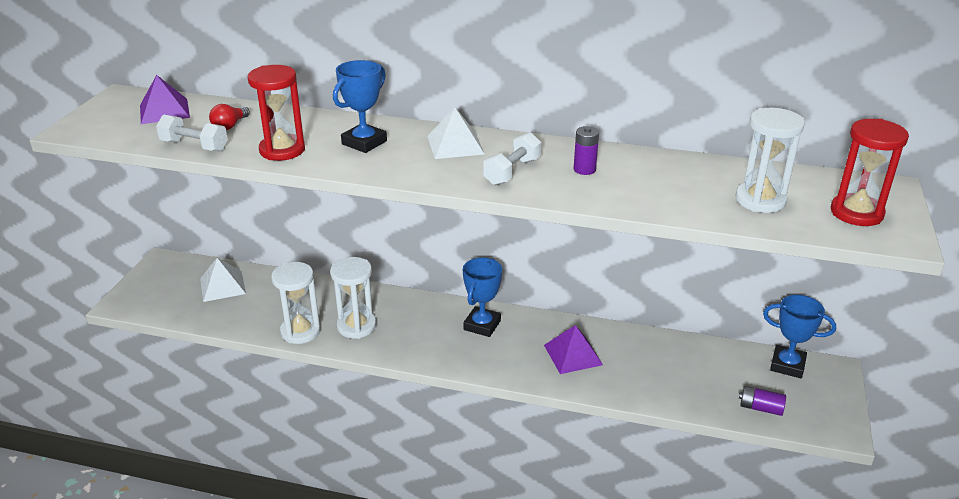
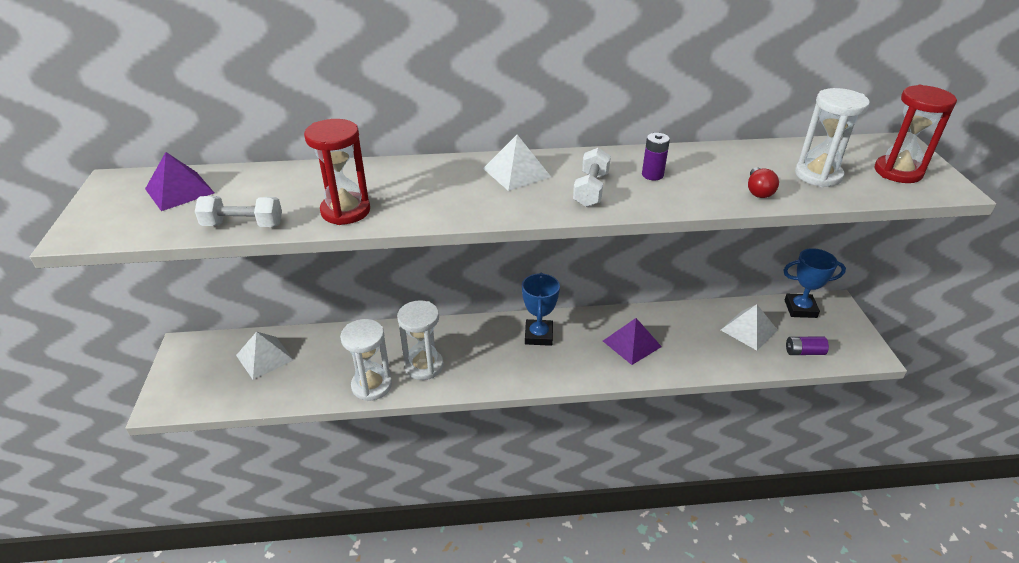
camera: 20 degrees left, 5 degrees up
red light bulb [209,104,250,130] -> red light bulb moved to [748,167,779,198]
blue trophy [333,60,387,153] -> none
none -> white pyramid [721,304,778,350]

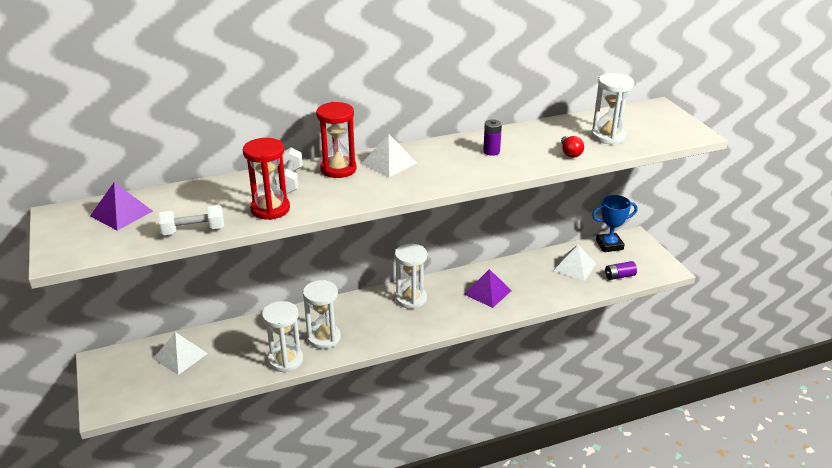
camera: 15 degrees left, 5 degrees down
blue trophy [522,273,560,346] -> white hourglass [395,244,427,309]
white dumbbell [573,148,611,207] -> white dumbbell moved to [275,148,303,194]
red hourglass [875,85,957,183] -> red hourglass moved to [316,102,357,178]

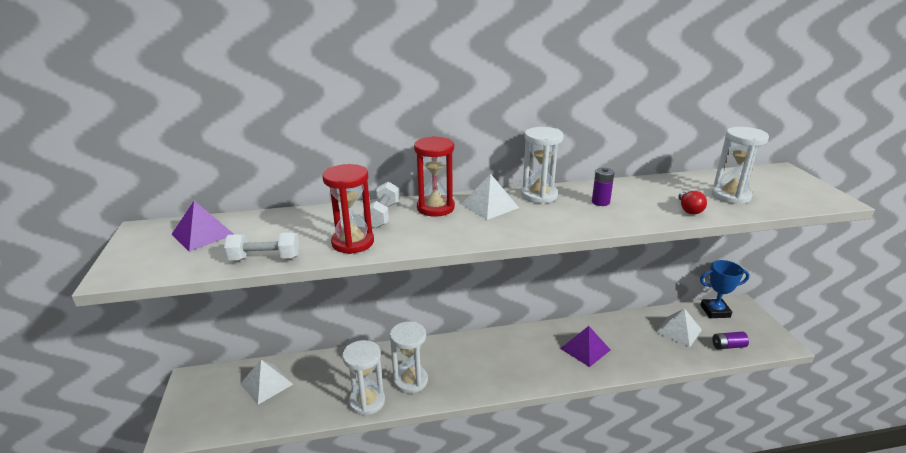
camera: 10 degrees right, 5 degrees down
white hourglass [395,244,427,309] -> white hourglass moved to [521,127,564,204]

